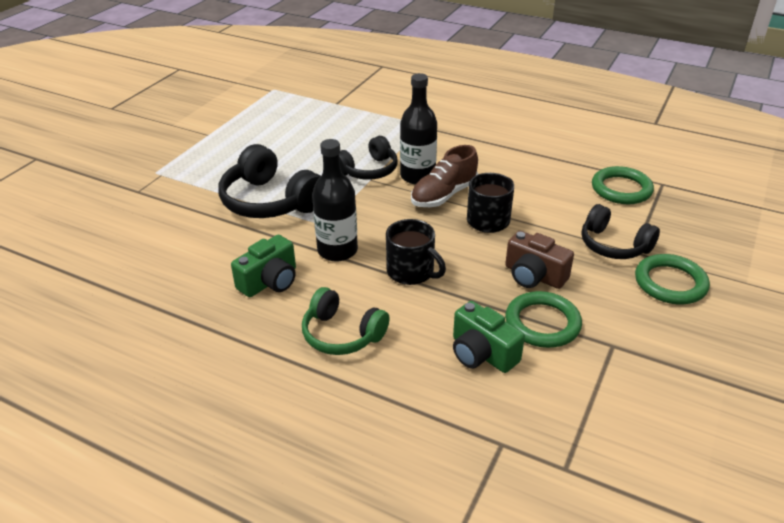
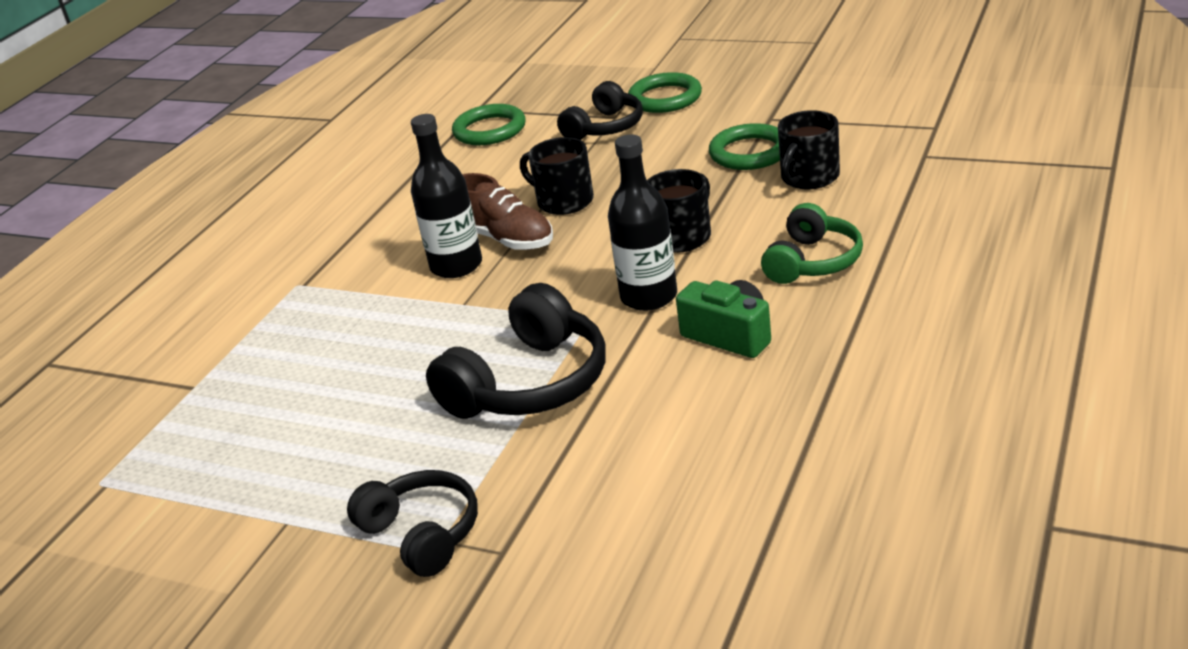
camera: 90 degrees left, 5 degrees down
black headphones [339,136,397,180] -> black headphones moved to [347,470,478,577]
green camera [453,301,525,373] -> black mug [778,110,840,189]
brown camera [505,231,574,289] -> none

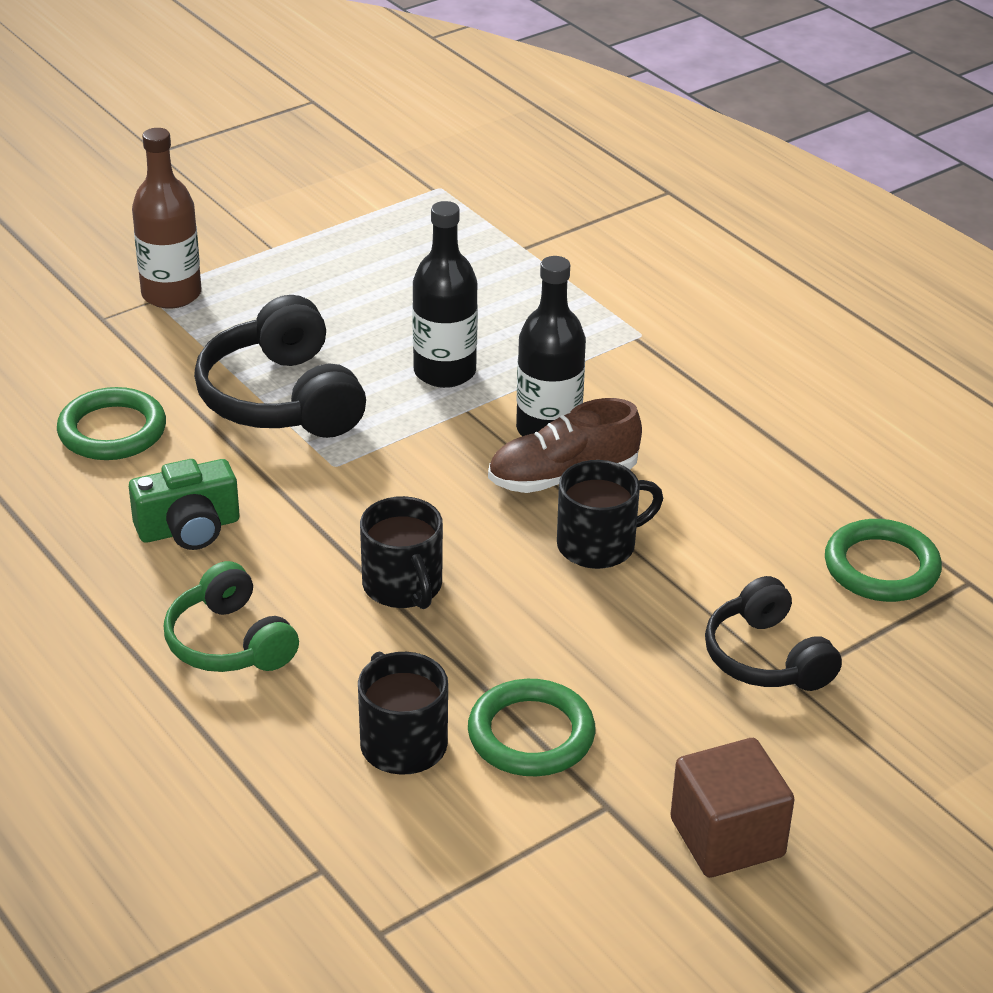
camera: 115 degrees right, 5 degrees up
black headphones [347,470,478,577] -> brown bottle [132,128,201,309]
black bottle [608,134,677,311] -> black bottle moved to [412,201,478,388]
green ring [628,72,702,113] -> green ring moved to [57,387,166,460]
none -> brown cube [670,738,795,878]

